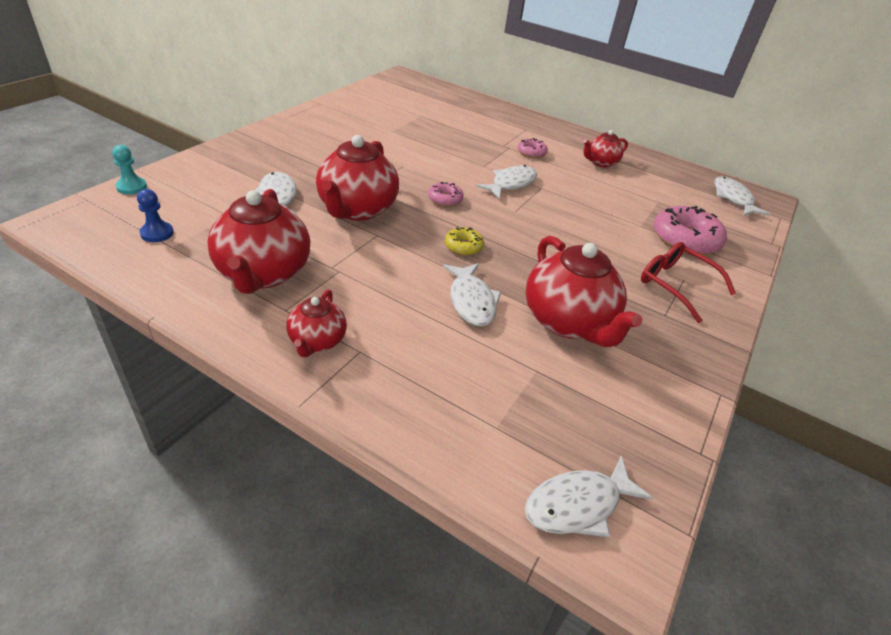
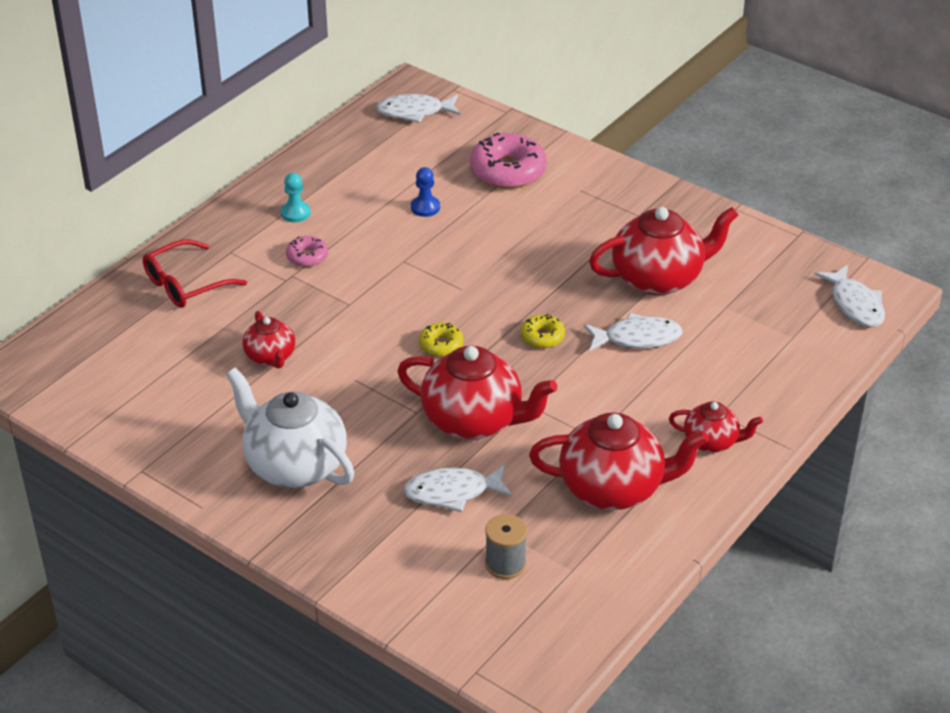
camera: 80 degrees left, 0 degrees up
turquoise pawn [112,145,147,195] -> turquoise pawn moved to [281,173,311,222]
blue pawn [137,189,174,242] -> blue pawn moved to [411,167,440,217]
pink donut [428,182,464,207] -> yellow donut [419,323,464,357]
white fish [476,165,537,199] -> none
red teapot [583,130,628,168] -> red teapot moved to [242,311,295,369]
red glasses [641,242,736,323] -> red glasses moved to [143,239,247,308]
none -> white teapot [226,368,354,488]
none -> grey spool [485,514,527,579]

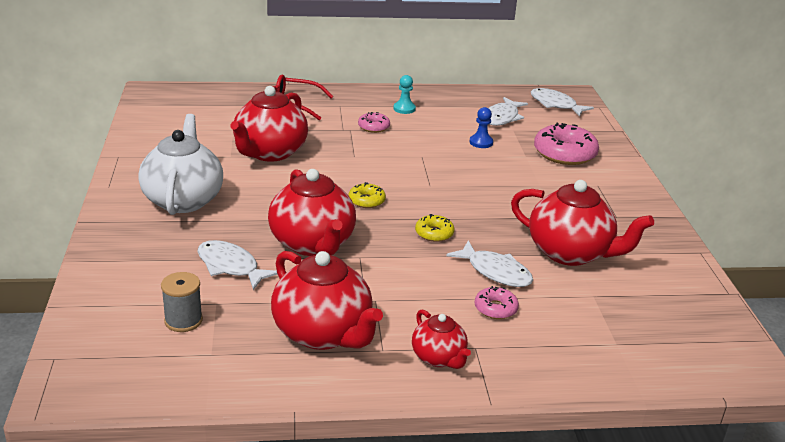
camera: 45 degrees right, 10 degrees down
red teapot [242,311,295,369] -> red teapot [231,86,308,162], size x1.84
white fish [814,265,885,327] -> white fish moved to [489,97,528,126]
none -> pink donut [475,286,519,319]

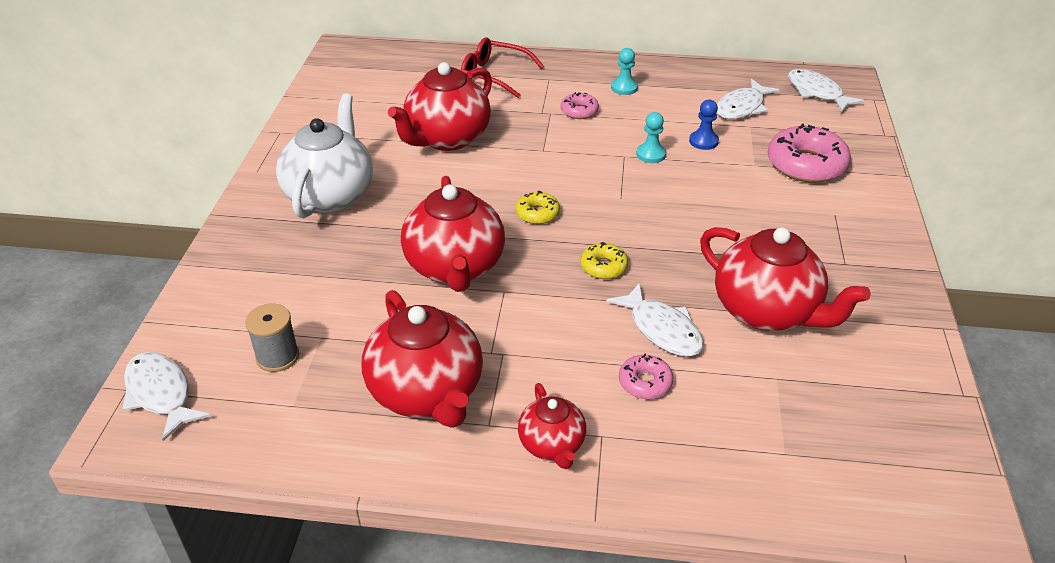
camera: 15 degrees right, 10 degrees up
white fish [197,240,278,290] -> white fish moved to [122,352,211,441]
none -> turquoise pawn [636,112,666,163]

